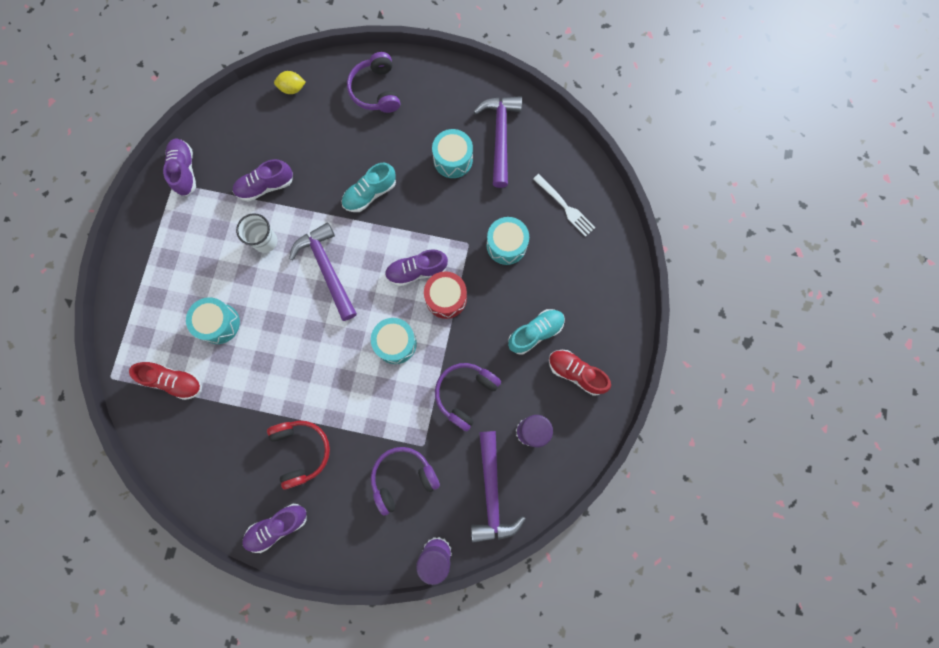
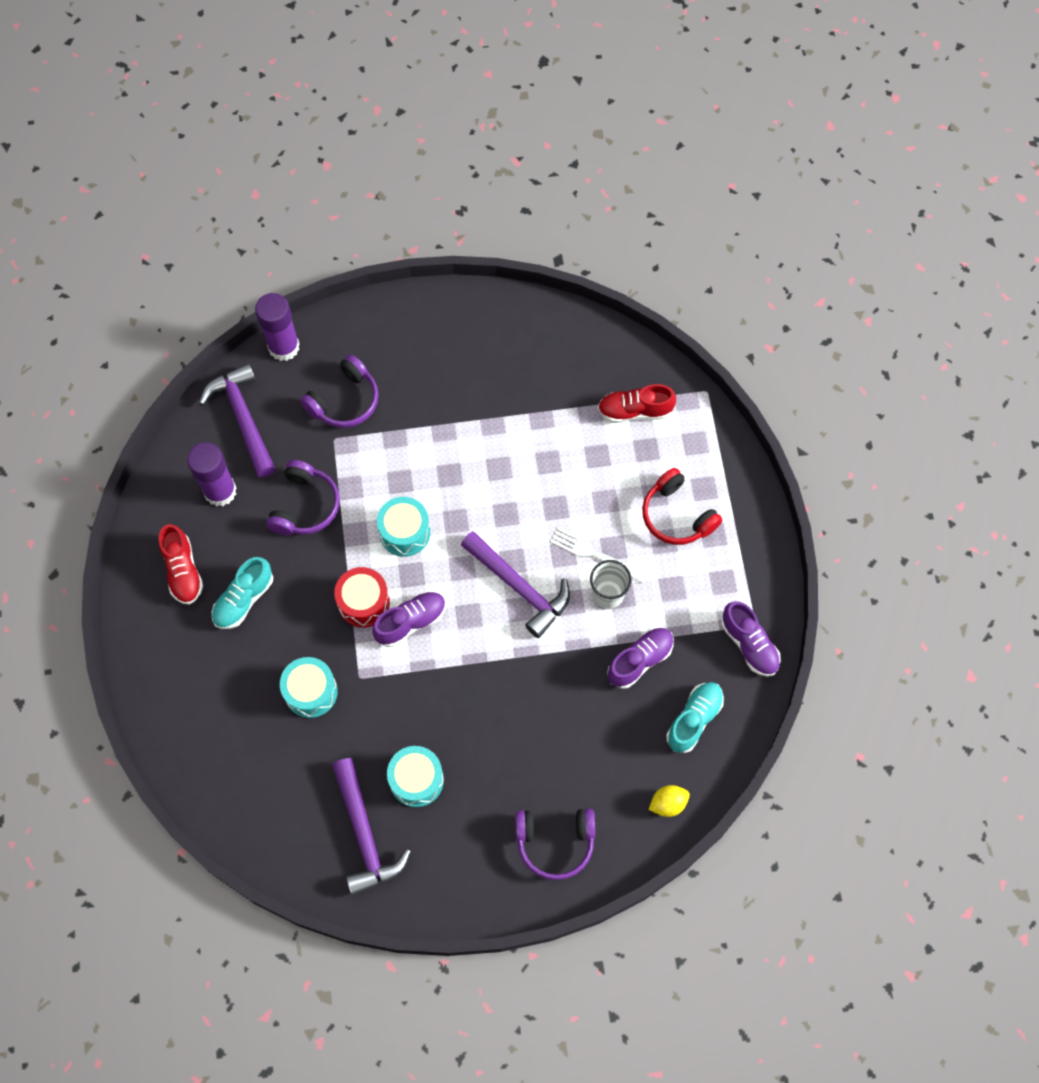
camera: 160 degrees right, 10 degrees down
turquoise drum [186,297,240,344] -> none
purple shoe [242,504,306,553] -> none
red headphones [267,421,330,490] -> red headphones moved to [642,468,722,545]
turquoise shoe [341,163,396,212] -> turquoise shoe moved to [666,682,724,753]
purple headphones [347,52,400,113] -> purple headphones turned 120 degrees clockwise [515,808,595,880]
white fork [533,174,596,237] -> white fork moved to [550,527,647,583]
red shoe [549,350,611,396] -> red shoe turned 60 degrees clockwise [159,524,203,605]

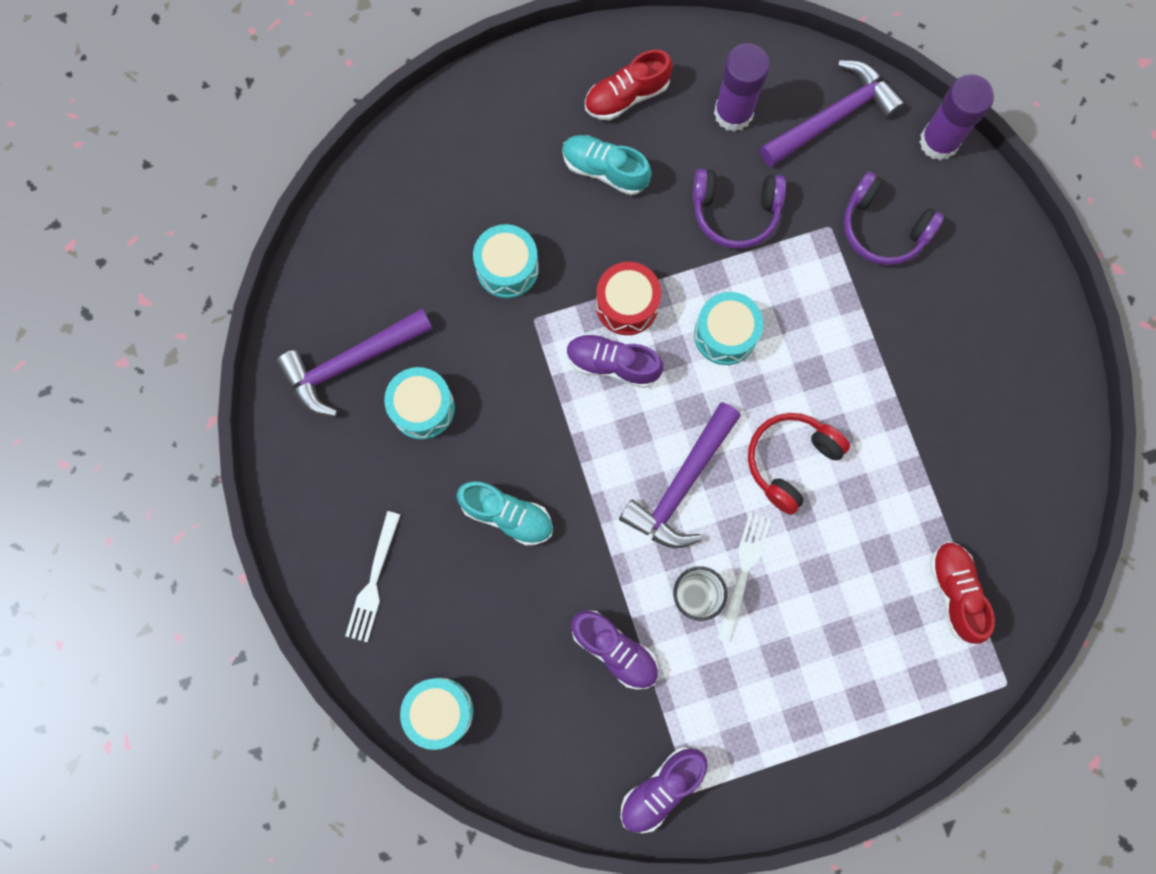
camera: 80 degrees right, 10 degrees up
purple shoe [372,592,446,647] -> purple shoe turned 150 degrees clockwise [567,333,663,388]
purple headphones [515,808,595,880] -> white fork [345,511,400,642]
red headphones [642,468,722,545] -> red headphones moved to [748,413,850,515]
yellow lemon [649,785,690,817] -> turquoise drum [400,678,474,750]
turquoise shoe [666,682,724,753] -> turquoise shoe moved to [457,481,553,545]

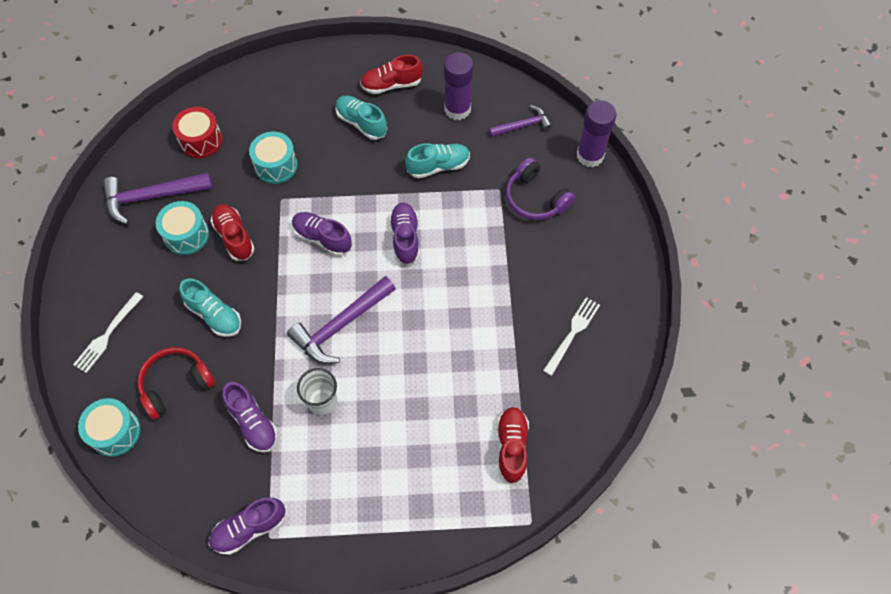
camera: 15 degrees right, 15 degrees down
red drum [596,262,661,335] -> red drum moved to [172,107,222,158]
purple headphones [693,169,786,249] -> turquoise shoe [405,143,470,179]
turquoise drum [694,292,763,365] -> purple shoe [389,203,419,265]
white fork [717,512,771,642] -> white fork moved to [543,297,600,376]
red headphones [748,413,850,515] -> red headphones moved to [137,347,216,420]
purple hammer [760,60,904,167] -> purple hammer [489,105,552,137], size x0.61
none -> red shoe [210,204,255,261]

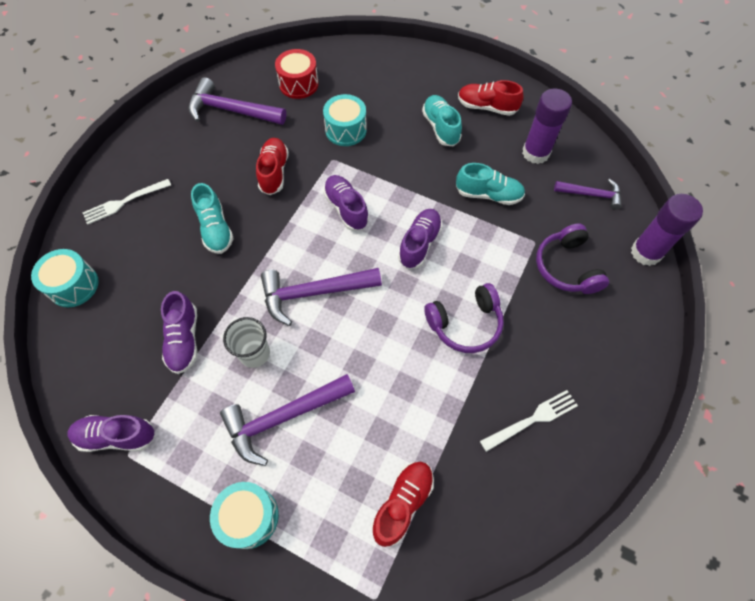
camera: 30 degrees right, 0 degrees up
red headphones [137,347,216,420] -> none
turquoise drum [156,201,209,255] -> turquoise drum moved to [210,482,279,549]
none -> purple hammer [220,374,355,466]
none -> purple headphones [424,283,504,353]

